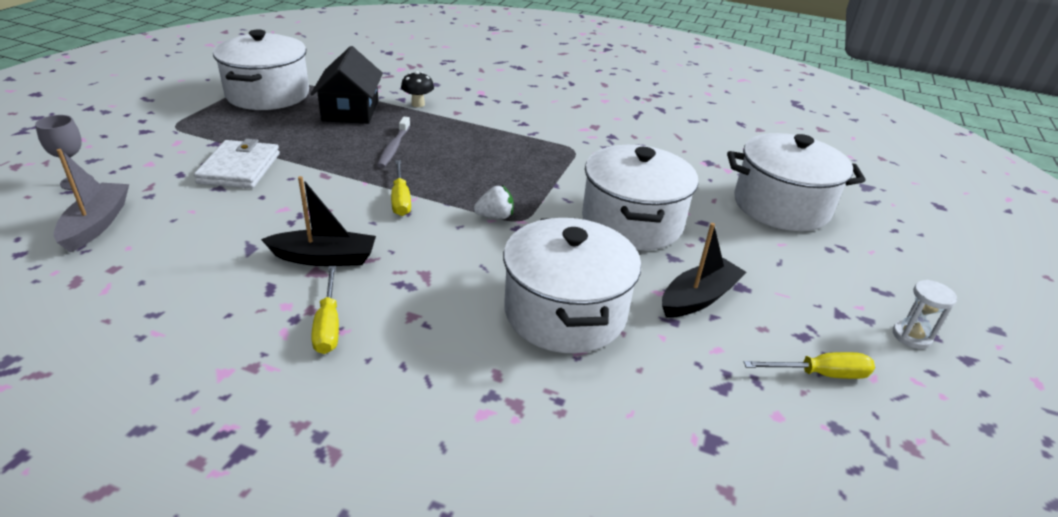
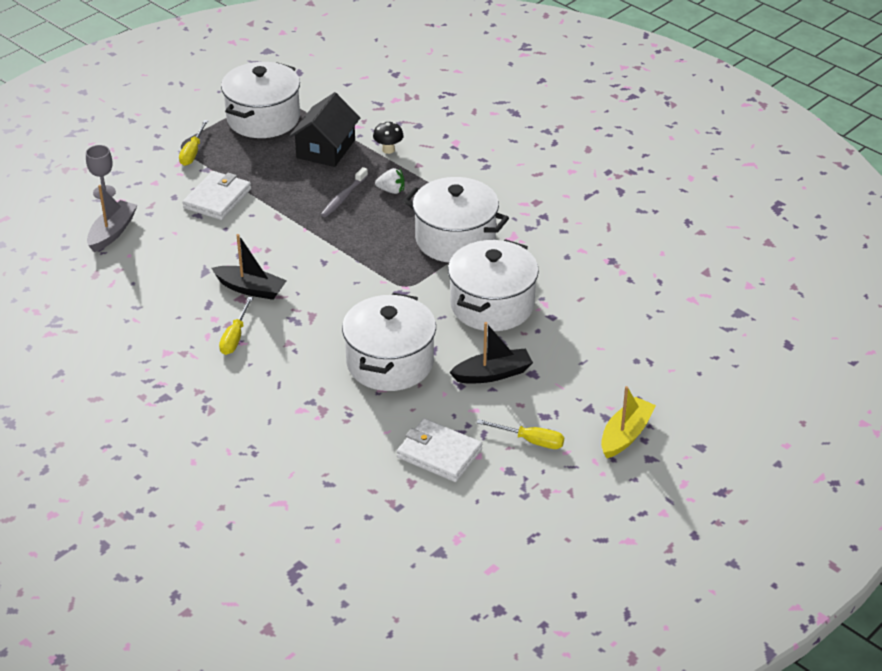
camera: 25 degrees right, 5 degrees up
yellow screwdriver [391,160,411,216] -> yellow screwdriver moved to [179,120,208,166]
white strawberry [474,186,514,219] -> white strawberry moved to [375,168,405,194]
white pot [727,133,866,231] -> white pot moved to [403,177,509,263]
white hourglass [893,280,957,349] -> yellow boat [601,386,656,458]
none -> white wallet [397,418,482,482]

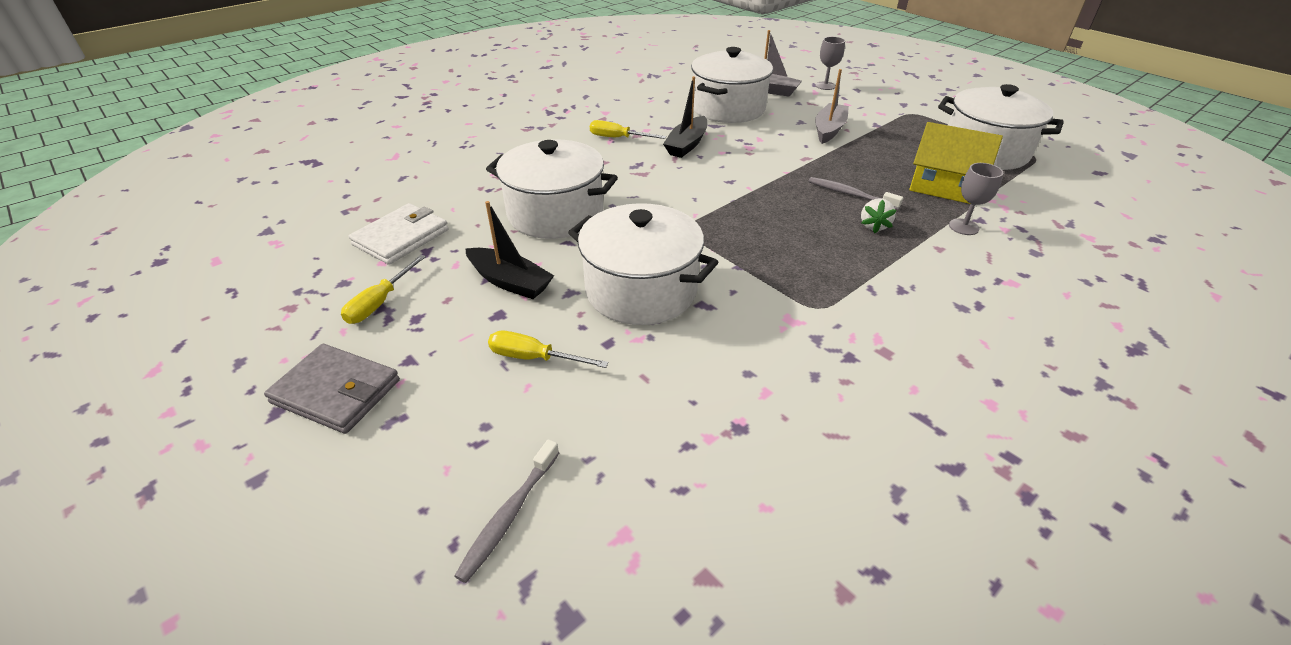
camera: 95 degrees right, 0 degrees up
yellow screwdriver [179,120,208,166] -> yellow screwdriver moved to [488,331,608,368]
white wallet [182,171,251,220] -> grey boat [815,69,849,144]
black house [289,92,360,167] -> yellow house [909,122,1003,204]
black mushroom [373,121,404,154] -> grey goblet [949,163,1003,235]
white pot [403,177,509,263] -> white pot moved to [691,47,773,123]
black boat [449,322,533,383] -> black boat turned 45 degrees counterclockwise [466,201,554,299]
yellow boat [601,386,656,458] -> grey wallet [264,344,400,434]
none -> grey toothbrush [454,439,559,583]

